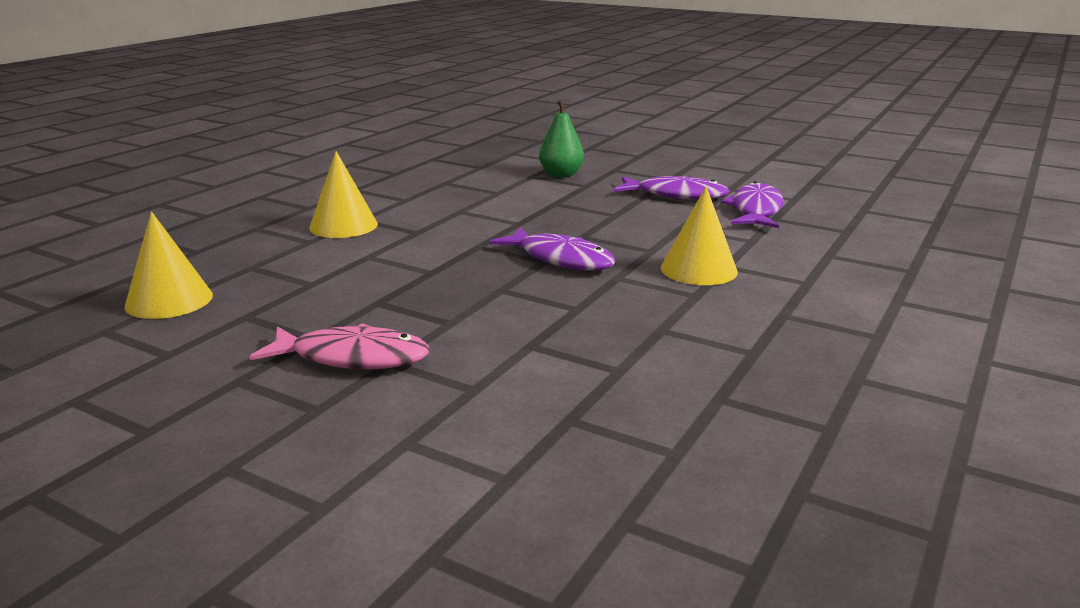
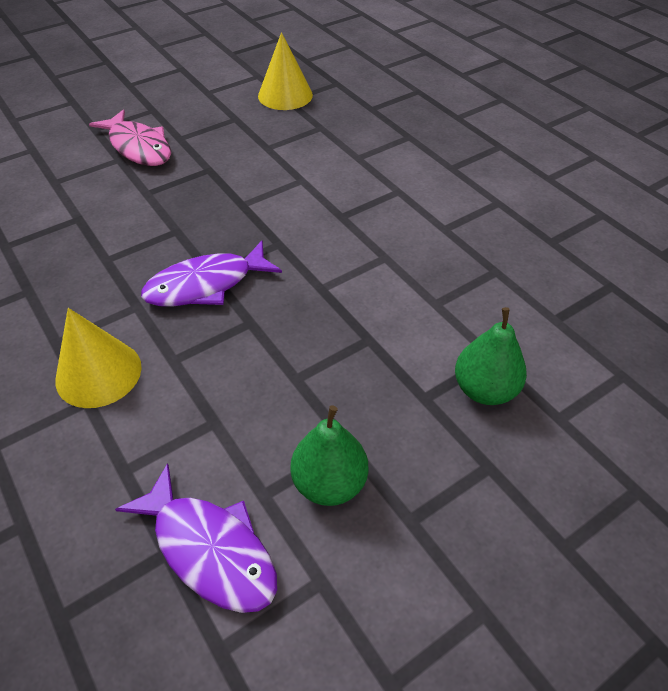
camera: 115 degrees right, 25 degrees up
pink fish [250,323,430,369] -> pink fish turned 75 degrees counterclockwise [89,109,171,166]
yellow cone [309,151,378,238] -> none
purple fish [614,176,730,199] -> green pear [291,406,368,506]

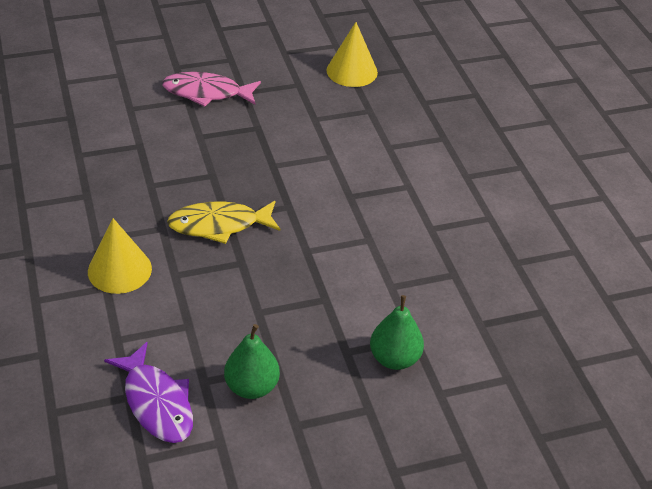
camera: 15 degrees right, 5 degrees down
pink fish [89,109,171,166] -> pink fish turned 120 degrees clockwise [162,72,261,107]
purple fish [141,240,282,307] -> yellow fish [167,201,280,244]

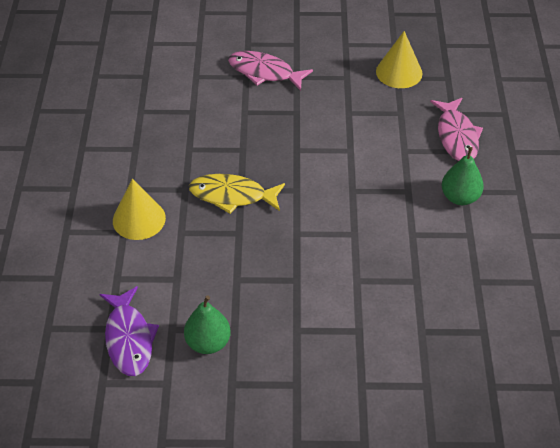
camera: 20 degrees right, 5 degrees up
green pear [370,295,424,370] -> green pear moved to [442,147,484,205]
none -> pink fish [430,98,483,161]

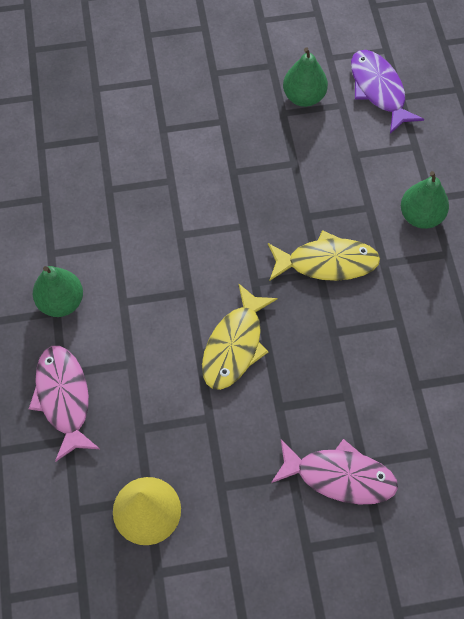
camera: 170 degrees right, 15 degrees up
yellow cone [113,179,166,240] -> green pear [401,171,449,229]
none -> yellow fish [202,284,278,390]

